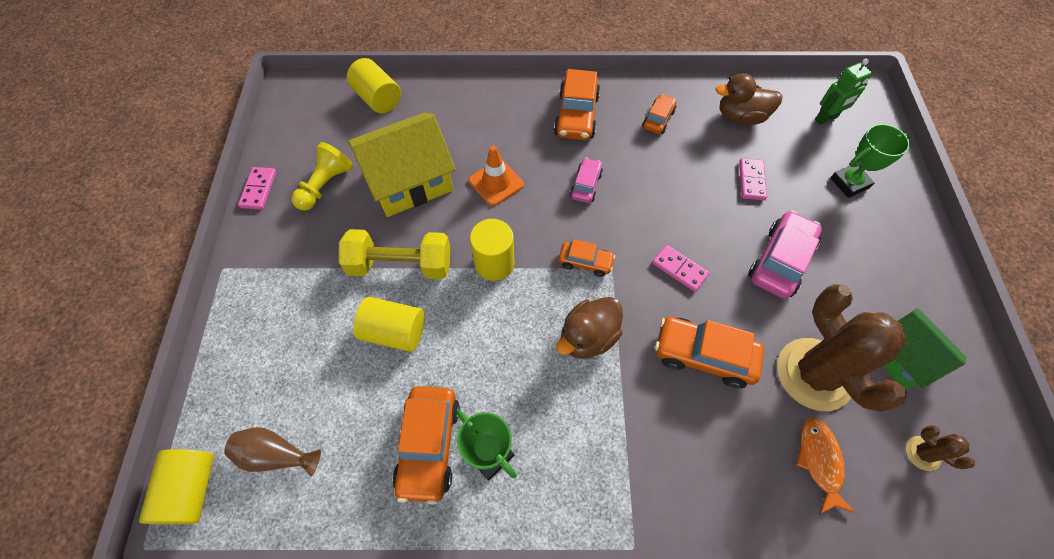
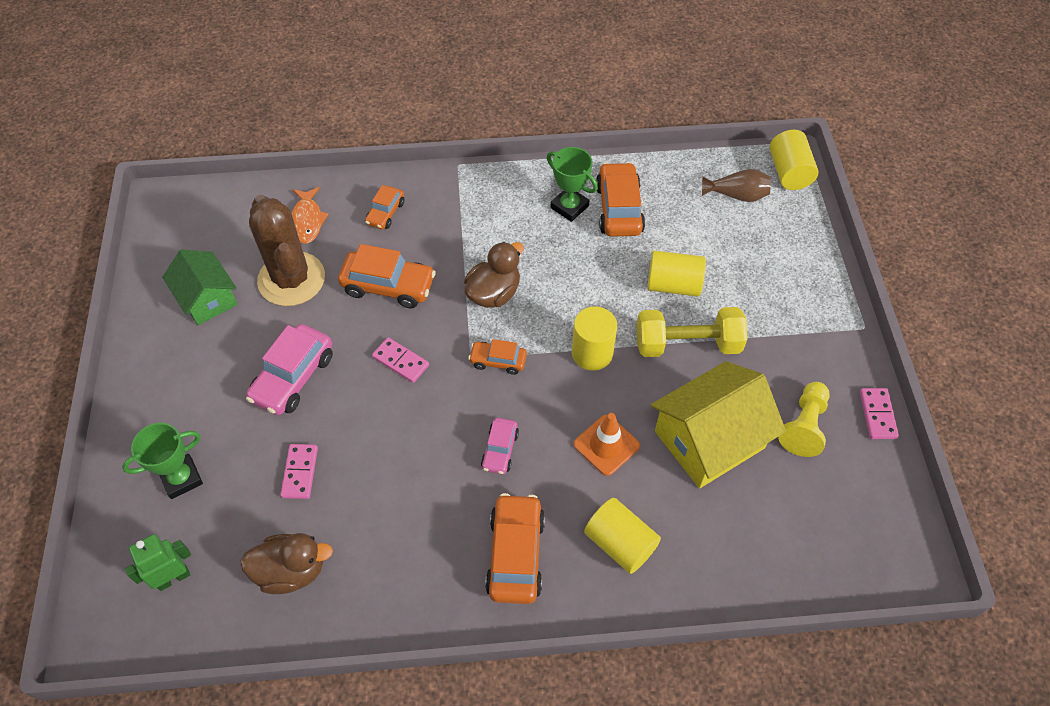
camera: 175 degrees right, 5 degrees down
yellow cylinder [347,58,401,113] -> yellow cylinder moved to [584,498,661,574]
orange car [642,94,677,134] -> orange car moved to [365,185,405,229]
brown cactus [906,425,975,471] -> none

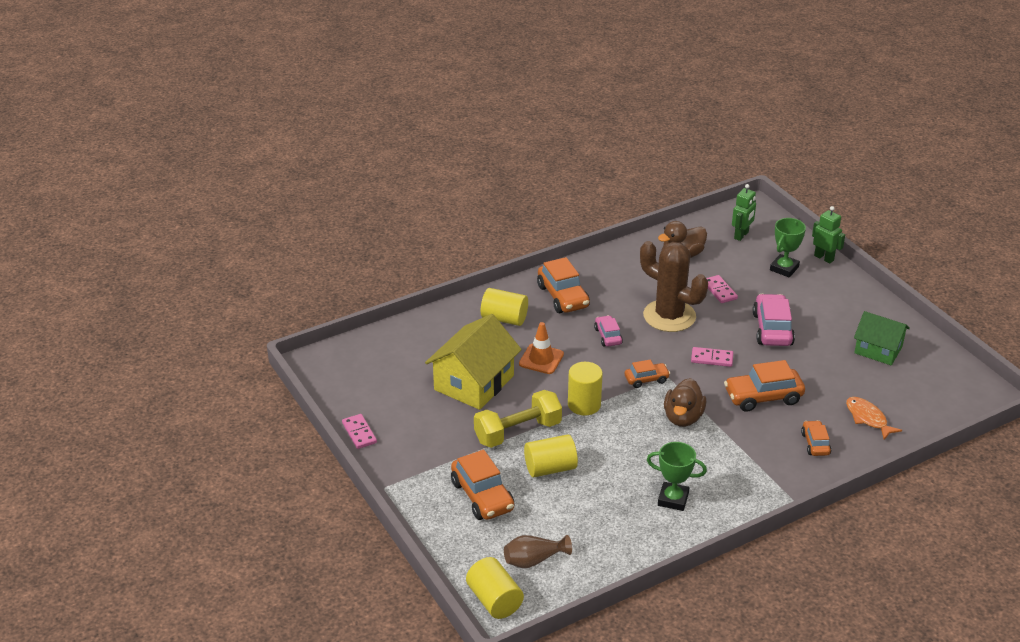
camera: 155 degrees right, 20 degrees down
brown cactus [249,195,325,306] -> brown cactus moved to [640,241,708,332]
orange car [596,162,645,237] -> orange car moved to [451,450,514,520]
yellow pawn [778,382,830,457] -> none
none -> green robot [812,206,845,263]

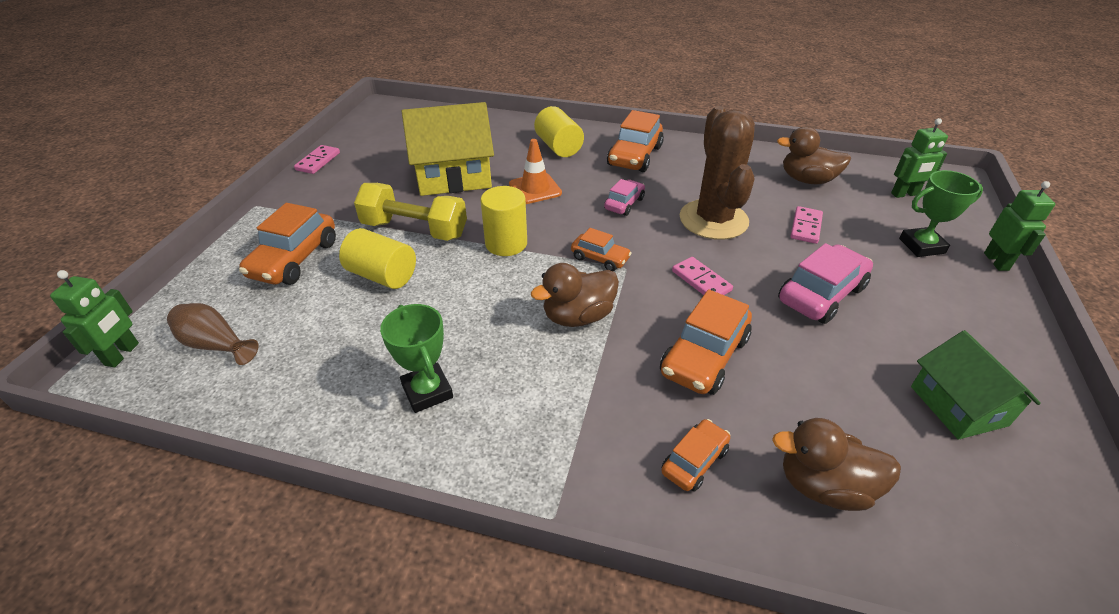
camera: 45 degrees right, 5 degrees up
yellow cylinder [466,557,524,619] -> green robot [50,270,139,367]
orange car [724,360,805,412] -> orange car turned 90 degrees counterclockwise [660,289,752,395]
orange fish [846,397,902,440] -> brown duck [772,418,901,511]

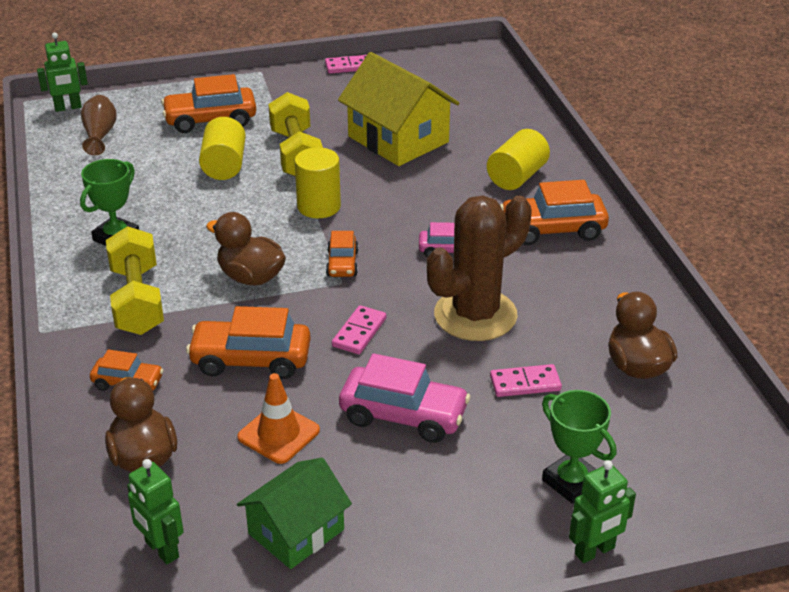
camera: 60 degrees right, 5 degrees down
orange traffic cone [509,139,562,204] -> orange traffic cone moved to [237,373,320,464]
green robot [891,118,948,198] -> green robot moved to [127,459,184,564]
none -> yellow dumbbell [106,226,164,335]

